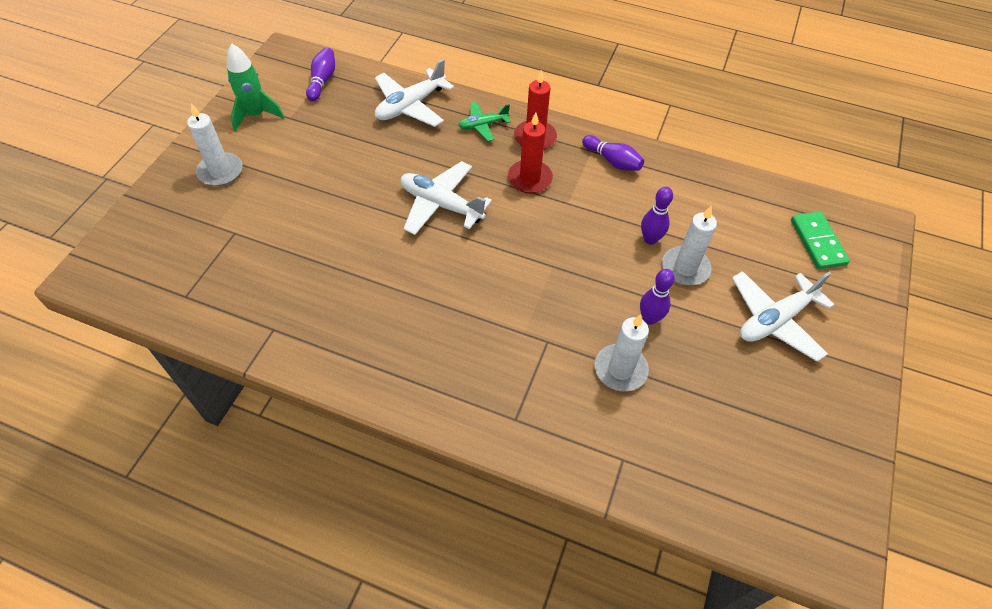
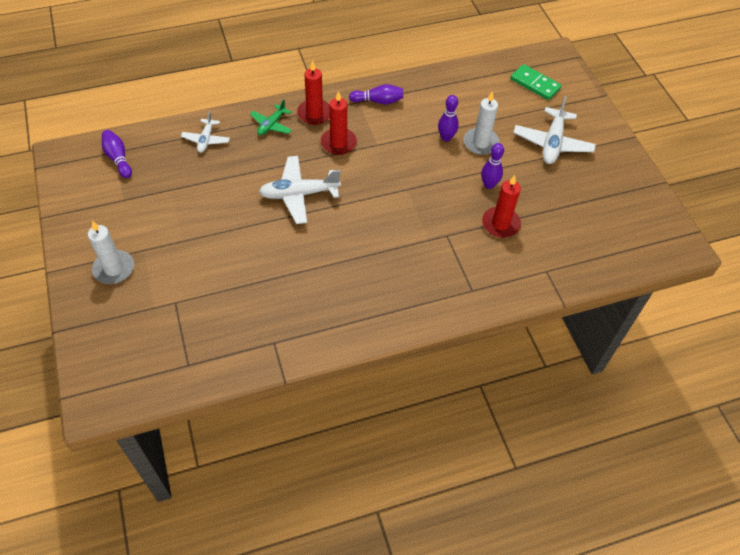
camera: 40 degrees left, 0 degrees up
green rocket [227,43,285,132] -> none
white plane [375,59,454,127] -> white plane [181,111,230,153], size x0.59
white candle [594,314,649,391] -> red candle [482,175,521,238]

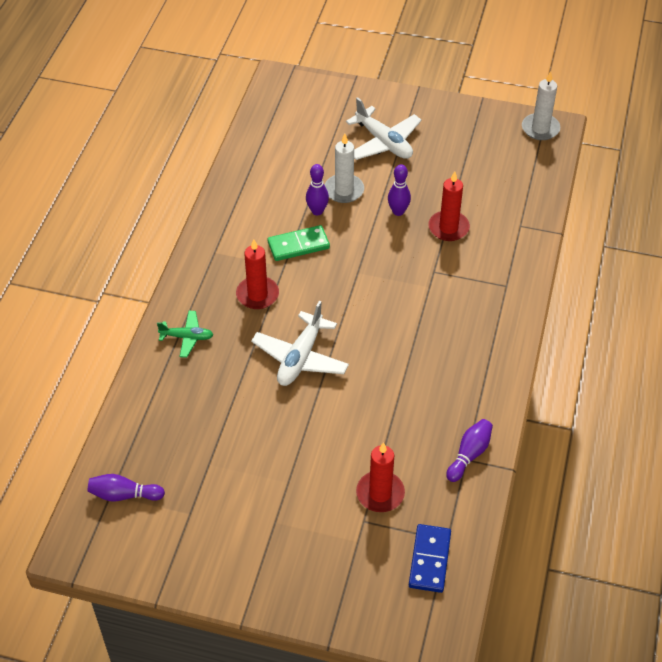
camera: 55 degrees left, 5 degrees down
white candle [88,221,134,284] -> white candle moved to [522,71,560,140]
white plane [181,111,230,153] -> none
green plane [250,99,292,135] -> green plane turned 60 degrees counterclockwise [157,311,213,358]
red candle [297,61,330,125] -> red candle moved to [356,442,405,512]
purple bowling pin [349,84,403,104] -> purple bowling pin moved to [446,419,493,482]
green domino [510,64,562,100] -> green domino moved to [268,225,330,261]
none -> blue domino [409,524,451,593]

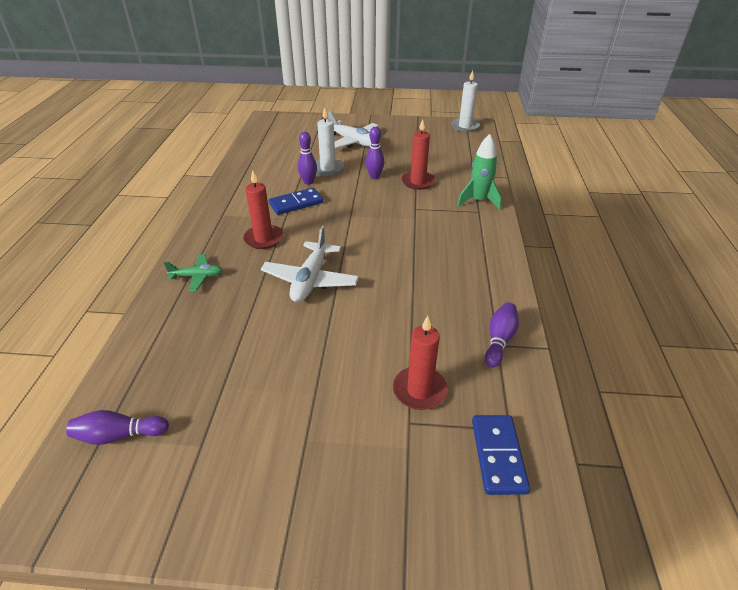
camera: 10 degrees left, 10 degrees down
green domino [268,225,330,261] -> blue domino [269,188,323,215]
none -> green rocket [457,134,502,210]

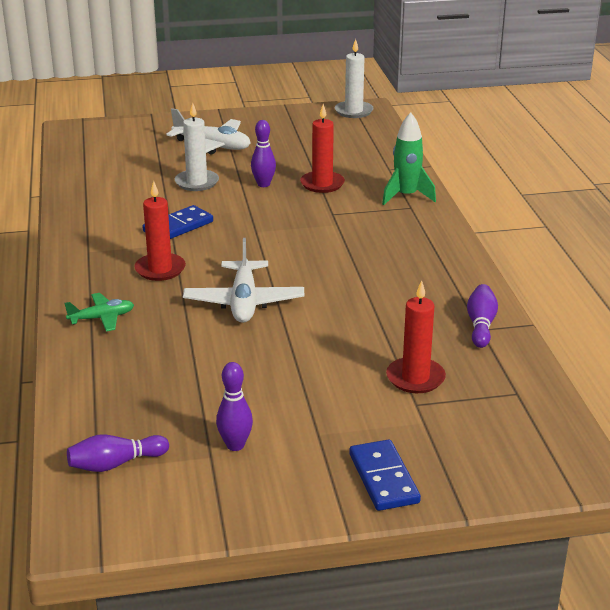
camera: 15 degrees left, 10 degrees down
purple bowling pin [298,132,317,185] -> purple bowling pin moved to [216,362,253,451]
blue domino [472,415,530,495] -> blue domino moved to [349,439,421,511]

